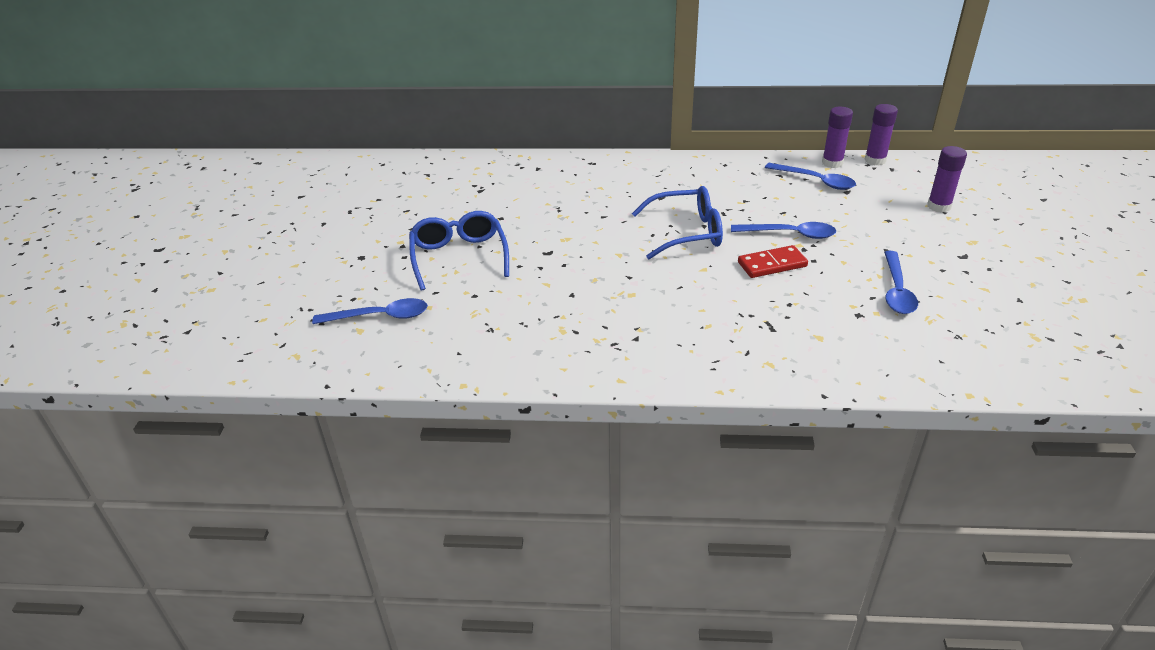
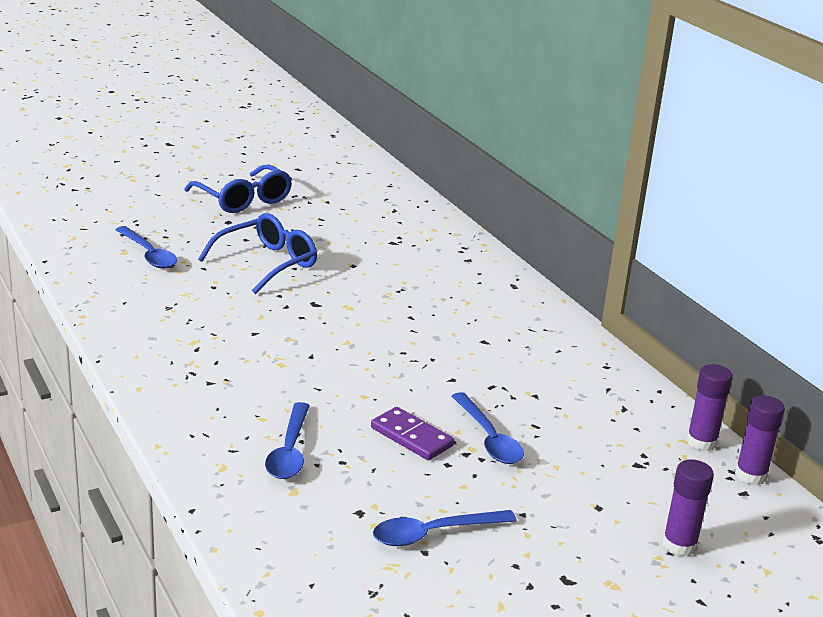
camera: 55 degrees right, 10 degrees down
blue glasses [632,186,723,259] -> blue glasses moved to [184,164,292,213]
red domino [738,245,808,278] -> purple domino [371,407,454,460]
blue spoon [765,163,856,190] -> blue spoon moved to [265,402,310,479]

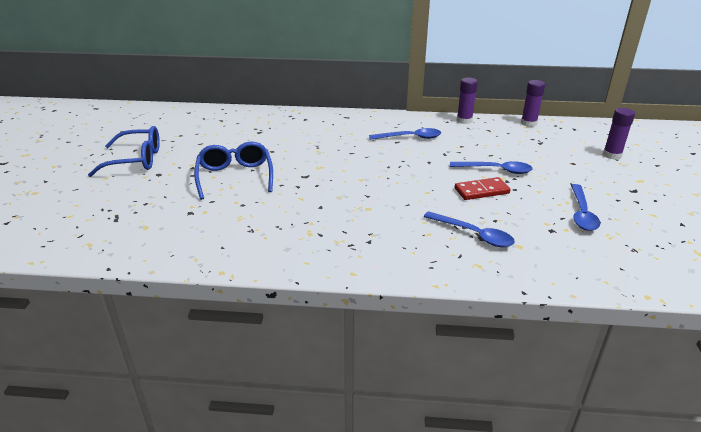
camera: 55 degrees left, 5 degrees up
blue spoon [115,226,177,269] -> blue spoon moved to [369,128,441,140]
purple domino [371,407,454,460] -> red domino [455,177,511,200]
purple glue stick [735,395,785,485] -> purple glue stick moved to [457,77,478,124]

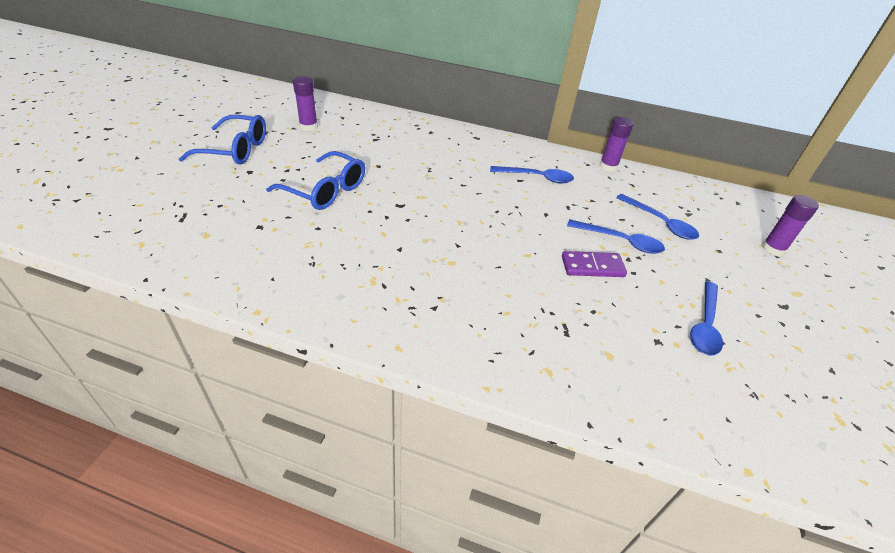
camera: 10 degrees right, 10 degrees up
blue glasses [194,142,273,200] -> blue glasses turned 120 degrees clockwise [266,151,365,210]
blue spoon [424,211,515,247] -> blue spoon moved to [616,194,699,240]
red domino [455,177,511,200] -> purple domino [562,251,627,277]
purple glue stick [521,80,545,127] -> purple glue stick moved to [293,76,318,131]

